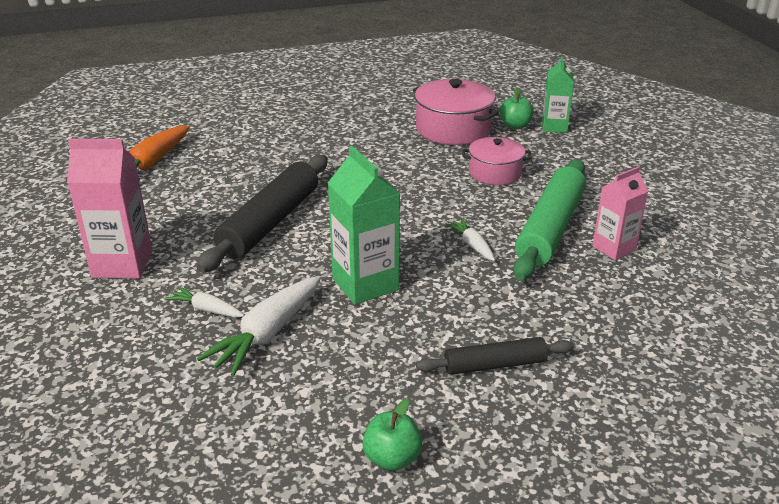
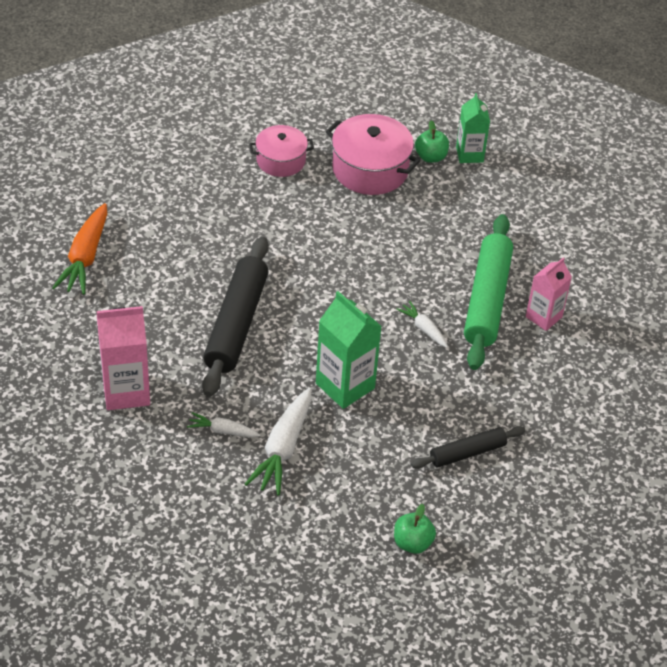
camera: 15 degrees left, 15 degrees up
pink pot [462,137,532,185] -> pink pot moved to [249,125,314,177]

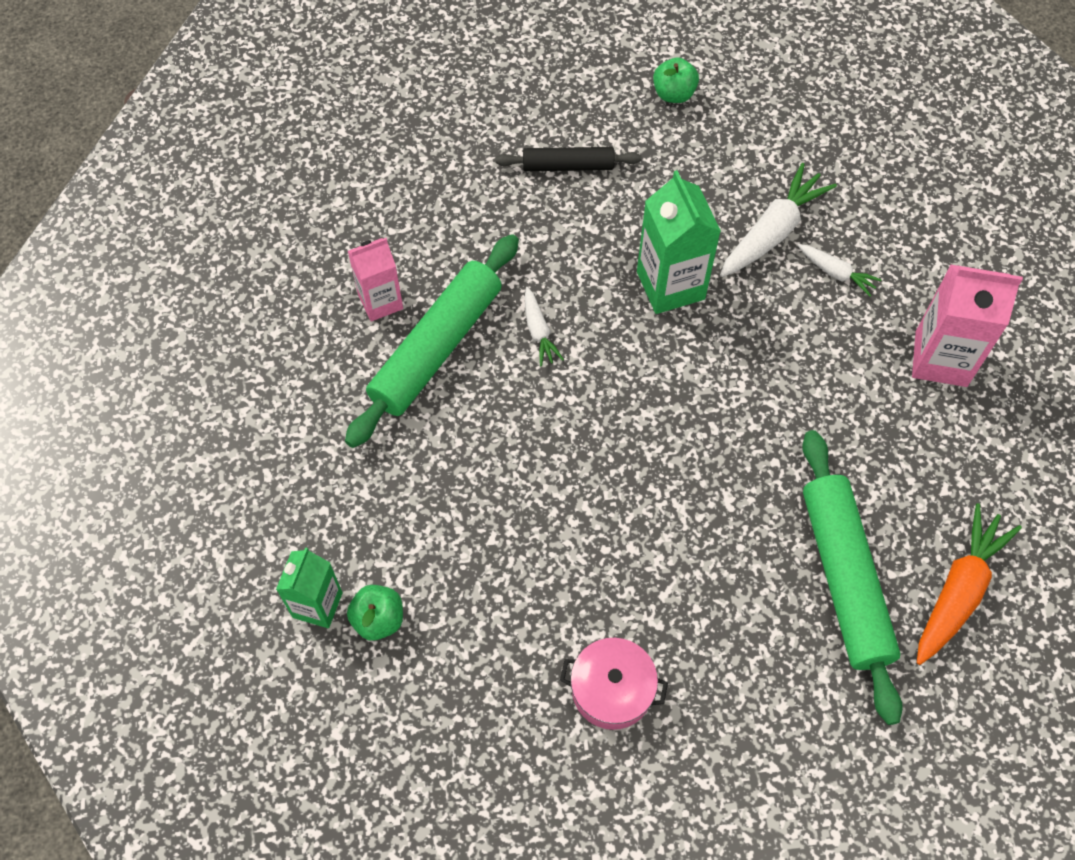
camera: 155 degrees left, 15 degrees up
black rolling pin [202,236,269,397] -> none
pink pot [326,114,420,195] -> none
none -> green rolling pin [802,430,903,725]

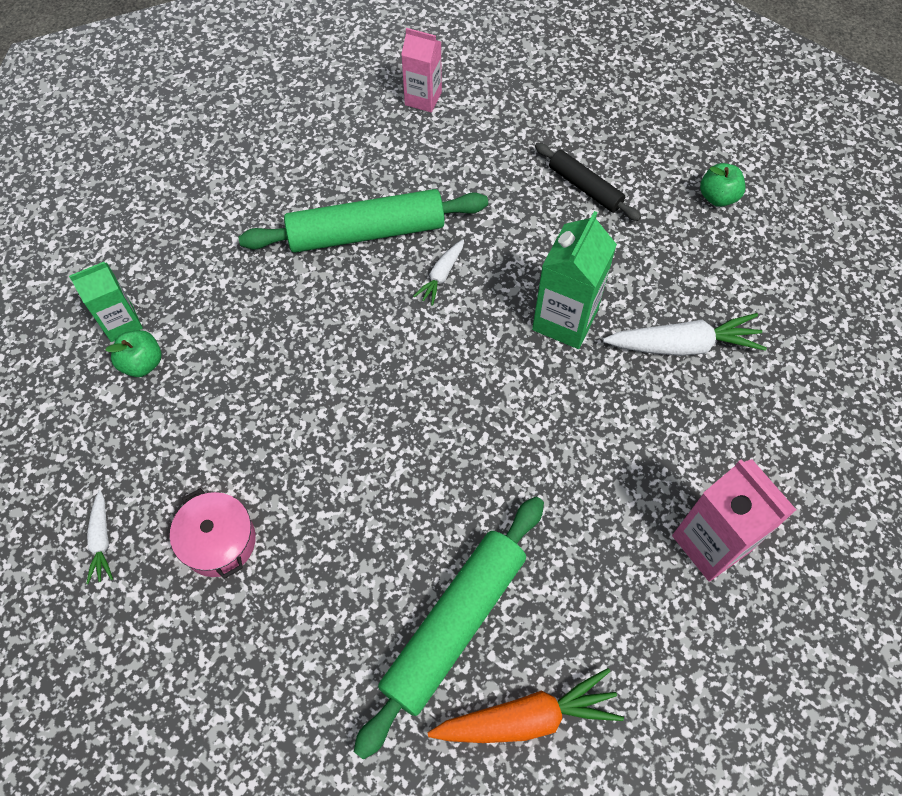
camera: 45 degrees right, 0 degrees up
pink carton [348,238,403,322] -> pink carton moved to [401,28,442,113]
white carrot [798,244,882,296] -> white carrot moved to [86,490,113,584]

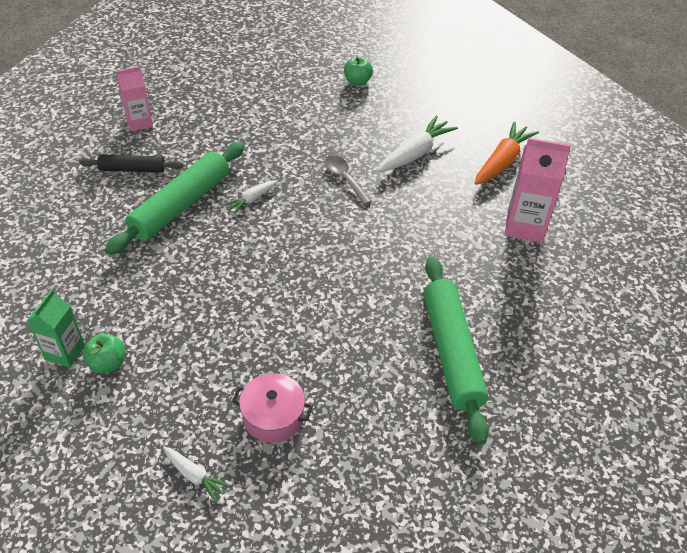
camera: 45 degrees left, 15 degrees down
white carrot [413,240,464,306] -> white carrot turned 60 degrees clockwise [224,180,278,214]
orange carrot [428,668,624,743] -> orange carrot moved to [475,122,539,185]
green carton [532,211,617,349] -> grey spoon [324,155,372,205]
black rolling pin [535,142,641,221] -> black rolling pin moved to [79,154,183,173]

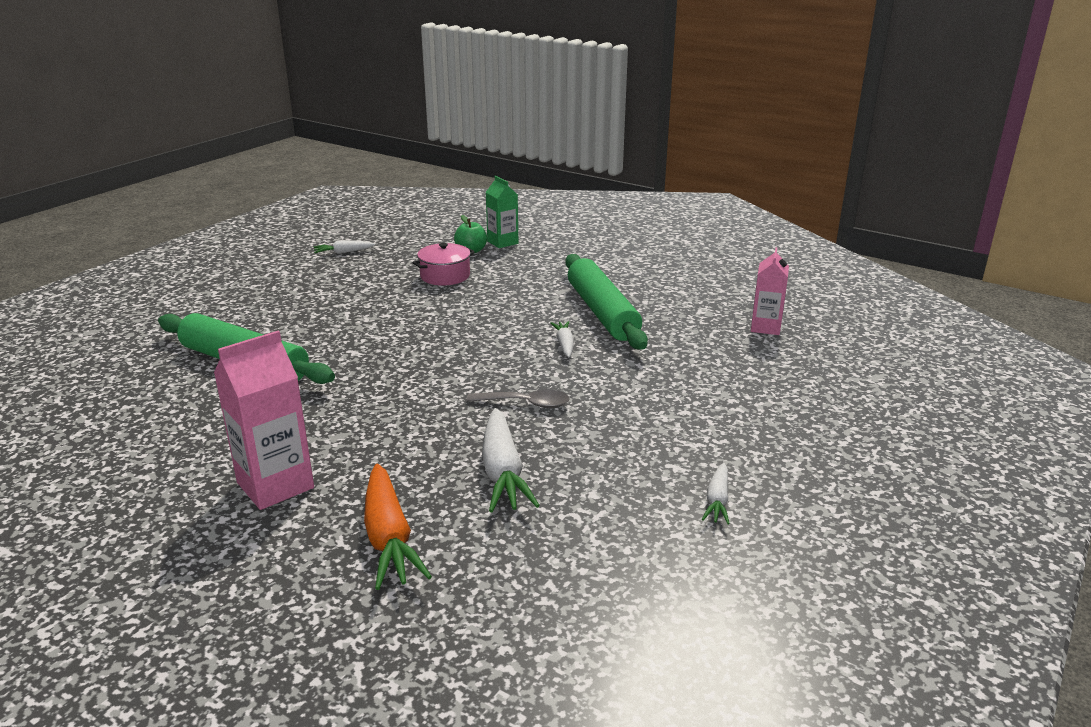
camera: 130 degrees right, 20 degrees down
black rolling pin [79,154,183,173] -> none
pink pot [232,373,313,443] -> pink pot moved to [413,243,475,286]
green apple [344,57,373,86] -> white carrot [701,463,730,524]

